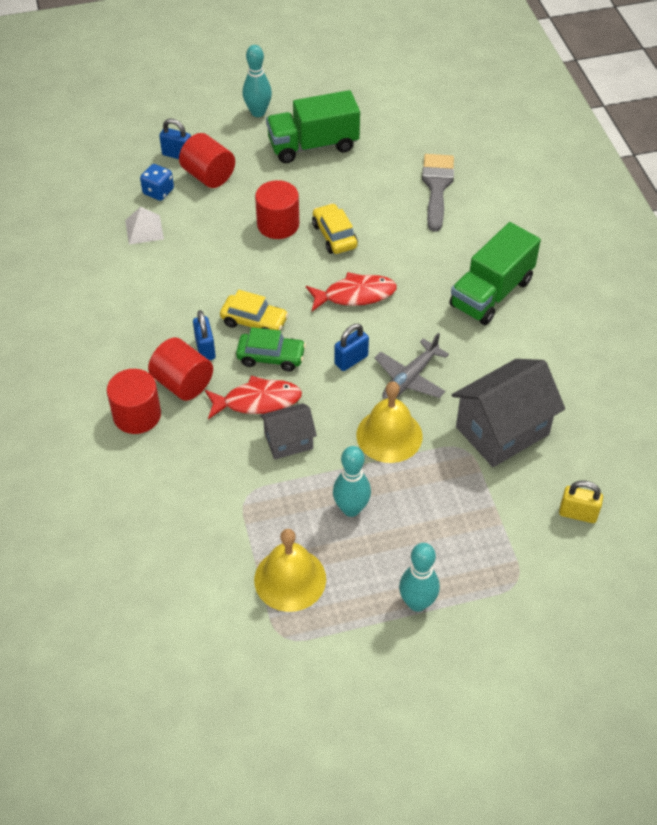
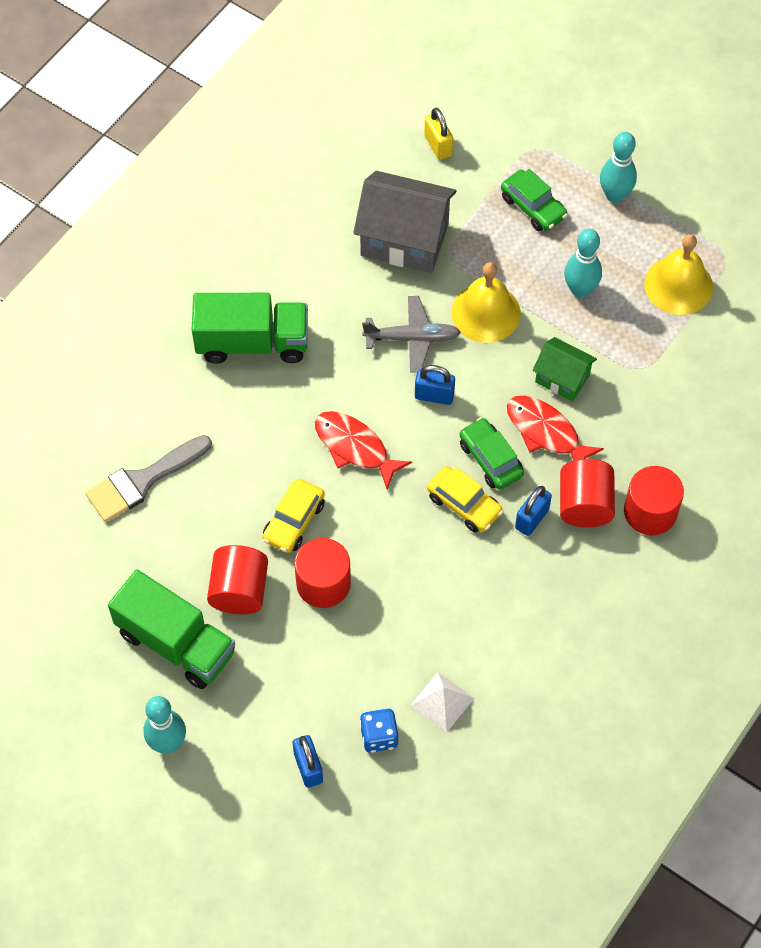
camera: 130 degrees left, 10 degrees up
red cylinder [179,133,235,188] -> red cylinder moved to [207,545,268,614]
yellow car [220,290,289,331] -> yellow car turned 150 degrees clockwise [427,466,503,532]
grey house [260,403,317,460] -> green house [533,337,597,402]
none -> green car [501,169,568,231]

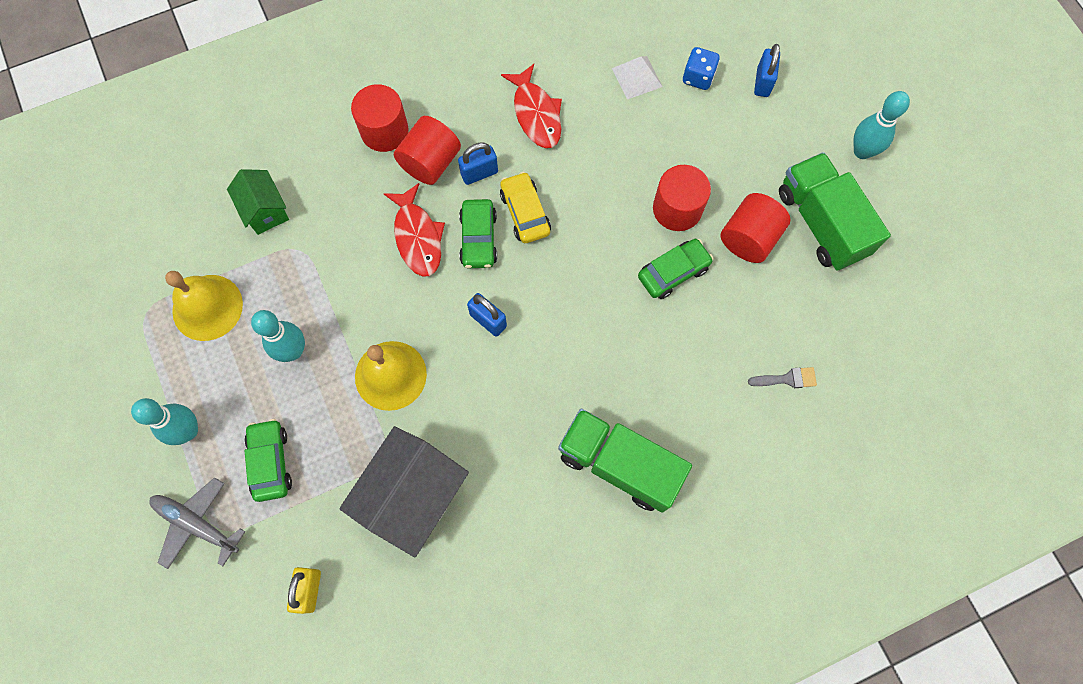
camera: 150 degrees left, 10 degrees up
grey brush [85,435,212,522] -> grey brush [748,367,817,388], size x0.50
yellow car [262,479,325,553] -> green car [638,239,713,299]
red fish [315,411,412,489] -> red fish moved to [501,64,562,148]
grey house [353,171,457,273] -> grey house turned 75 degrees clockwise [339,426,469,557]
grey plane [362,296,461,373] -> grey plane moved to [149,477,246,569]
green house [533,337,597,402] -> green house moved to [227,169,289,235]

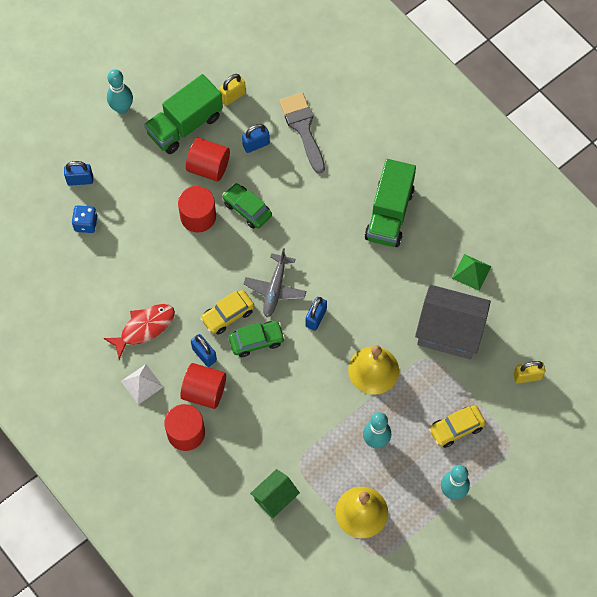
camera: 105 degrees left, 5 degrees down
grey plane [149,477,246,569] -> grey plane moved to [244,248,306,317]
green car [244,419,292,502] -> yellow car [429,405,486,448]
red fish [383,183,445,276] -> none
white pyramid [612,56,662,99] -> white pyramid moved to [121,364,163,405]
grey brush [748,367,817,388] -> grey brush [279,93,325,174], size x2.00
none -> yellow padlock [219,74,246,106]
none -> blue padlock [242,124,270,153]
none -> green pyramid [452,254,491,291]

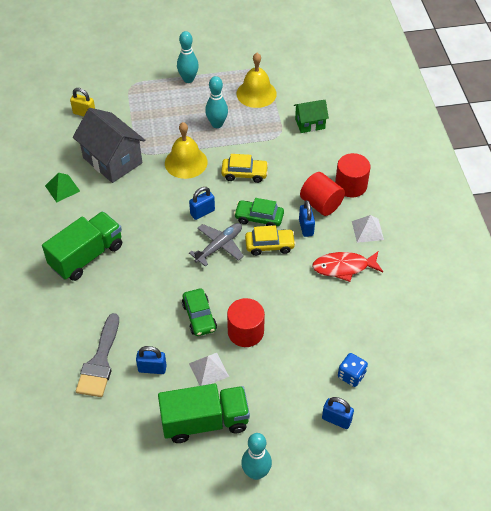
camera: 150 degrees left, 15 degrees down
red cylinder [186,138,230,182] -> white pyramid [189,353,229,386]
yellow padlock [219,74,246,106] -> none
yellow car [429,405,486,448] -> yellow car moved to [221,154,269,183]

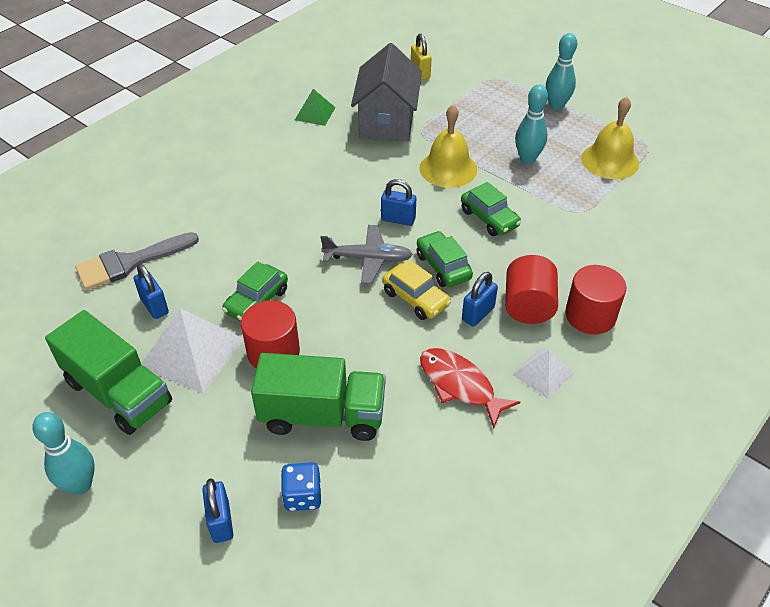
camera: 50 degrees right, 5 degrees down
green truck [42,211,122,281] -> green truck moved to [251,353,386,441]
white pyramid [189,353,229,386] -> white pyramid [141,308,244,394], size x1.74
yellow car [221,154,269,183] -> green car [461,182,521,236]
green house [294,100,329,133] -> none

